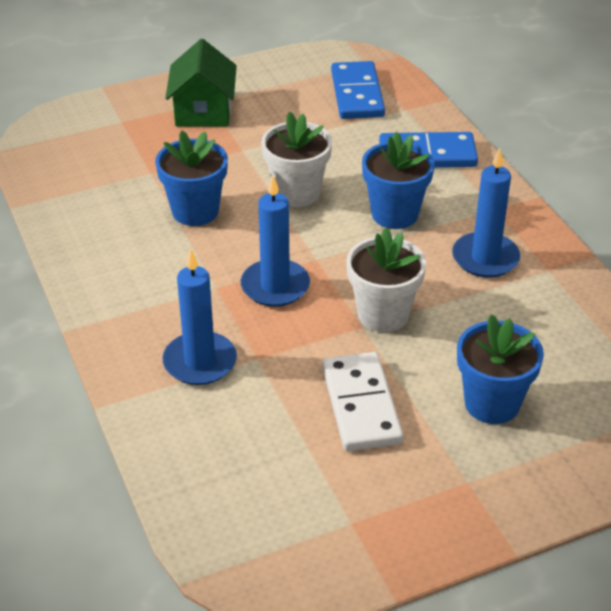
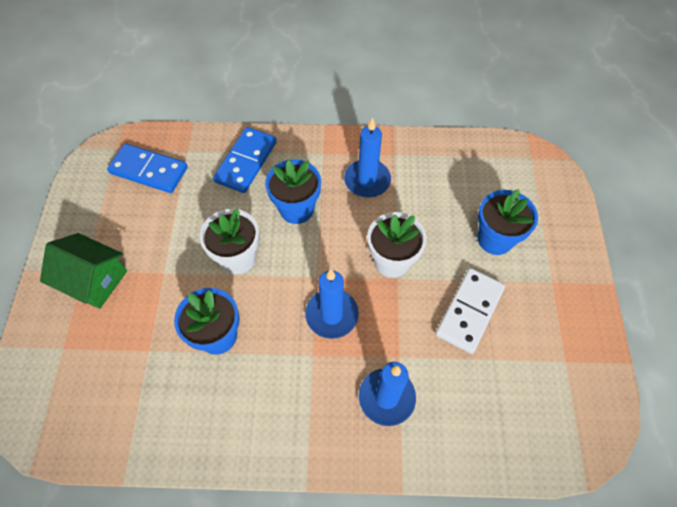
camera: 65 degrees left, 20 degrees up
white domino [322,352,403,451] -> white domino turned 75 degrees counterclockwise [435,268,505,354]

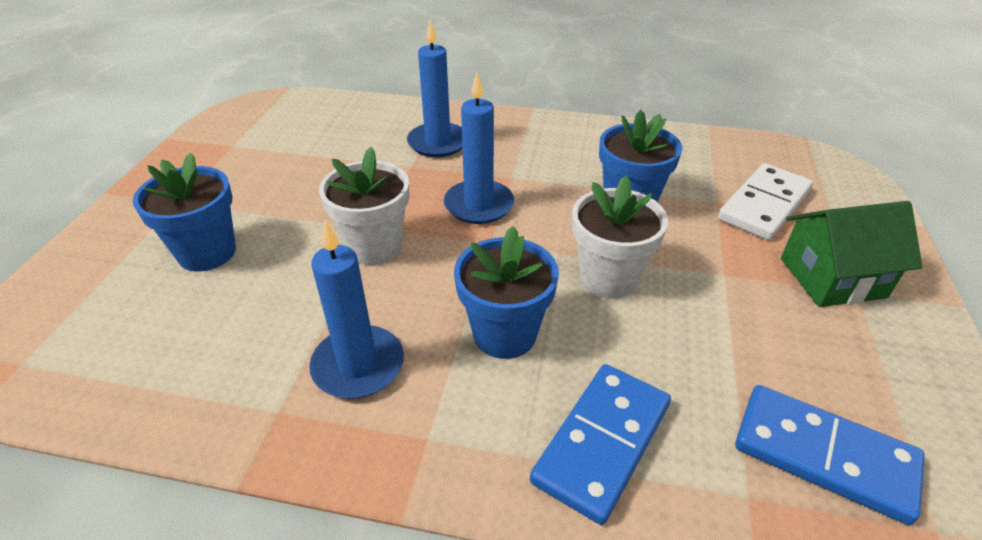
camera: 170 degrees left, 20 degrees down
green house [40,233,127,309] -> green house turned 45 degrees counterclockwise [781,201,923,307]
white domino [435,268,505,354] -> white domino moved to [718,163,813,240]

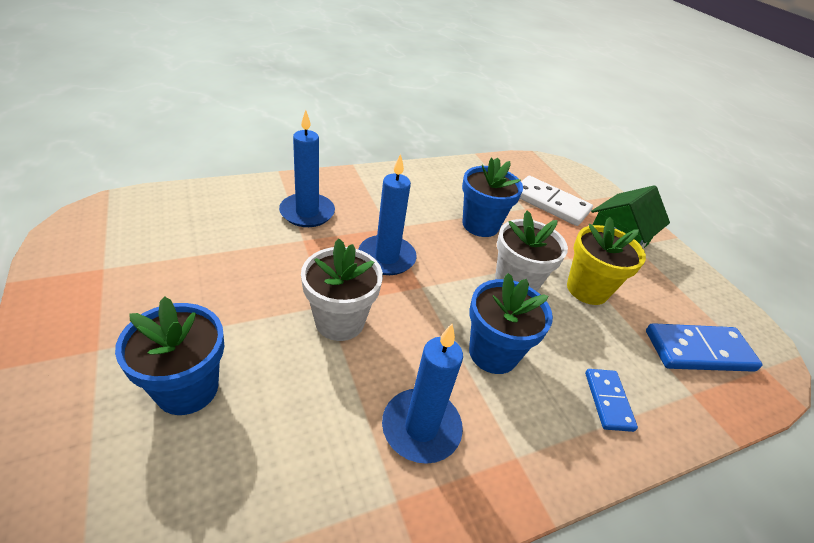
camera: 40 degrees left, 0 degrees up
blue domino [530,364,671,525] -> blue domino [585,369,638,432], size x0.59
white domino [718,163,813,240] -> white domino turned 60 degrees counterclockwise [519,176,593,226]
none -> yellow flower pot [567,217,646,305]

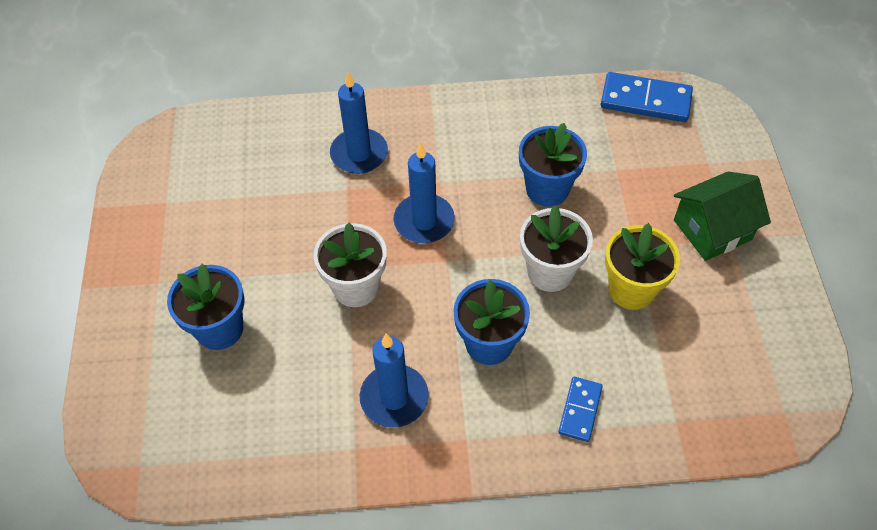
camera: 25 degrees right, 15 degrees up
white domino [519,176,593,226] -> none
blue domino [646,323,762,372] -> blue domino moved to [601,72,693,122]

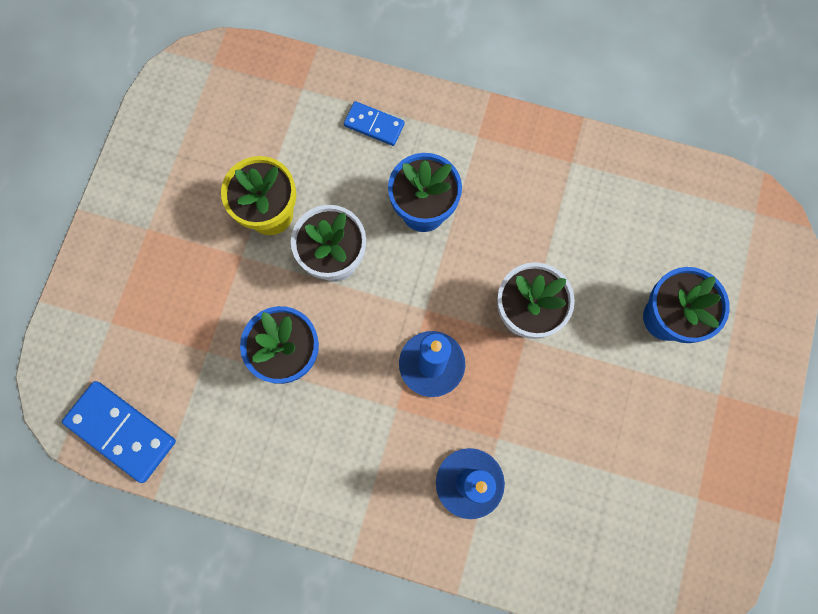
camera: 160 degrees left, 20 degrees up
blue candle [360,334,429,428] -> none
blue domino [558,377,603,442] -> blue domino turned 75 degrees clockwise [344,101,405,146]
green house [674,172,771,261] -> none

